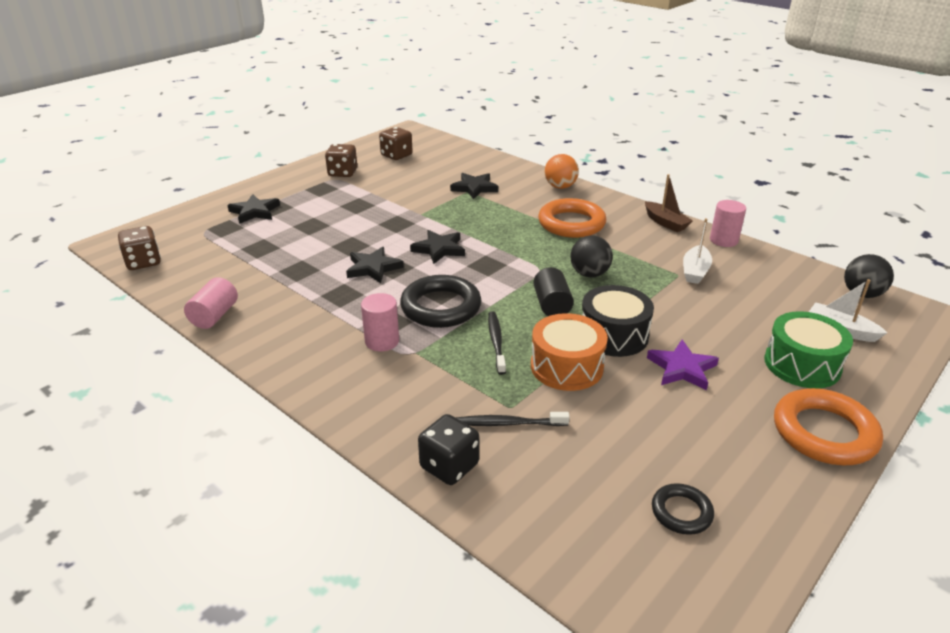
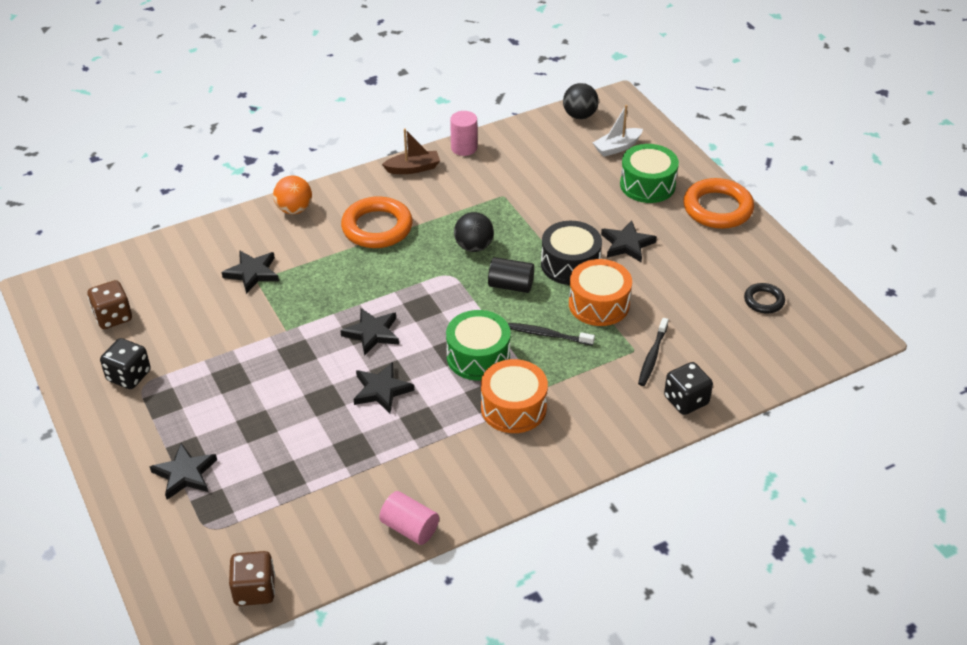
camera: 70 degrees left, 10 degrees up
brown dice [325,144,357,177] -> black dice [100,338,151,389]
pink cylinder [361,293,399,351] -> orange drum [481,359,548,433]
black ring [400,275,481,328] -> green drum [446,310,511,381]
purple star [647,340,719,390] -> black star [601,220,657,262]
white boat [683,218,712,284] -> none

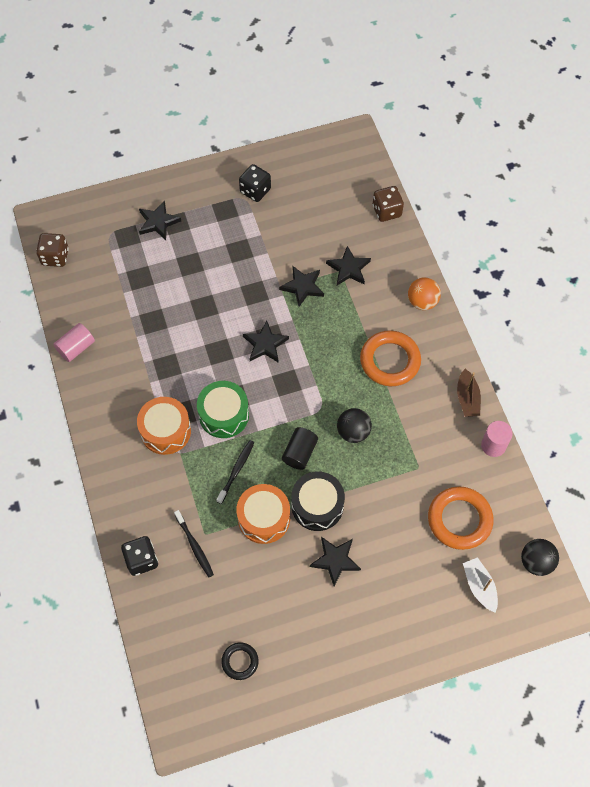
camera: 100 degrees right, 20 degrees up
brown dice [88,280,132,329] -> brown dice moved to [373,186,404,222]
black star [353,362,414,413] -> black star moved to [279,266,324,307]
green drum [620,144,679,203] -> none
black toothbrush [638,318,669,386] -> black toothbrush turned 150 degrees counterclockwise [174,510,214,577]
orange ring [684,178,754,229] -> orange ring moved to [428,486,493,550]

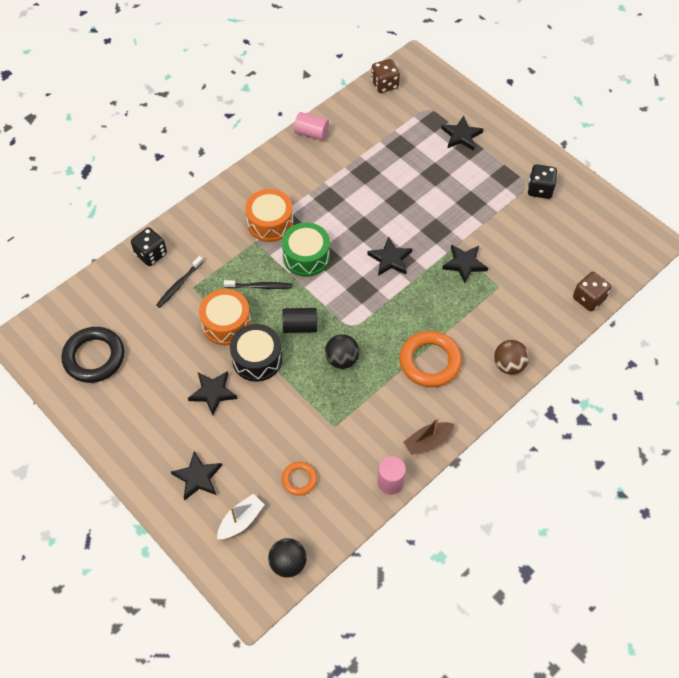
camera: 65 degrees right, 5 degrees down
black ring [221,642,259,680] -> black ring [62,327,124,383], size x1.86
black star [326,246,371,285] -> black star moved to [171,451,222,500]
orange ball [408,277,441,310] -> brown ball [494,340,529,374]
orange ring [428,486,493,550] -> orange ring [281,462,317,496], size x0.54

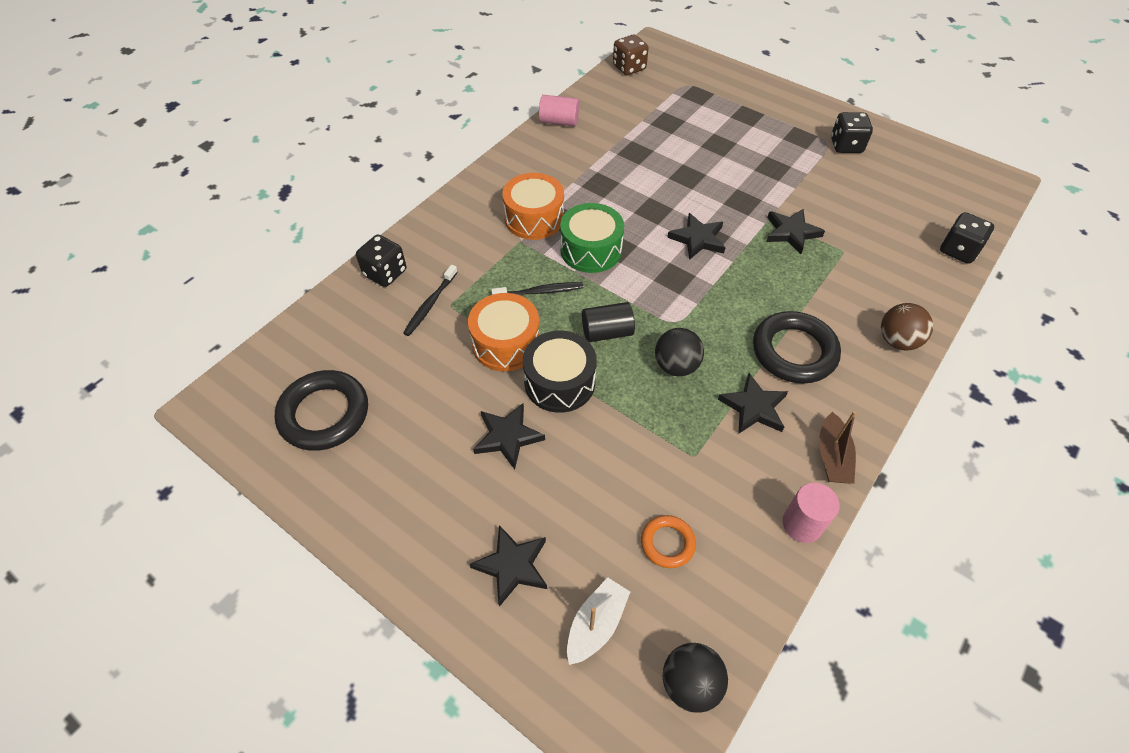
camera: 10 degrees left, 5 degrees down
orange ring [399,331,462,387] -> black ring [753,311,841,383]
brown boat [403,417,454,455] -> brown boat turned 45 degrees counterclockwise [819,411,856,484]
black star [441,116,483,151] -> black star moved to [718,373,788,434]
brown dice [573,272,611,311] -> black dice [940,212,994,264]

